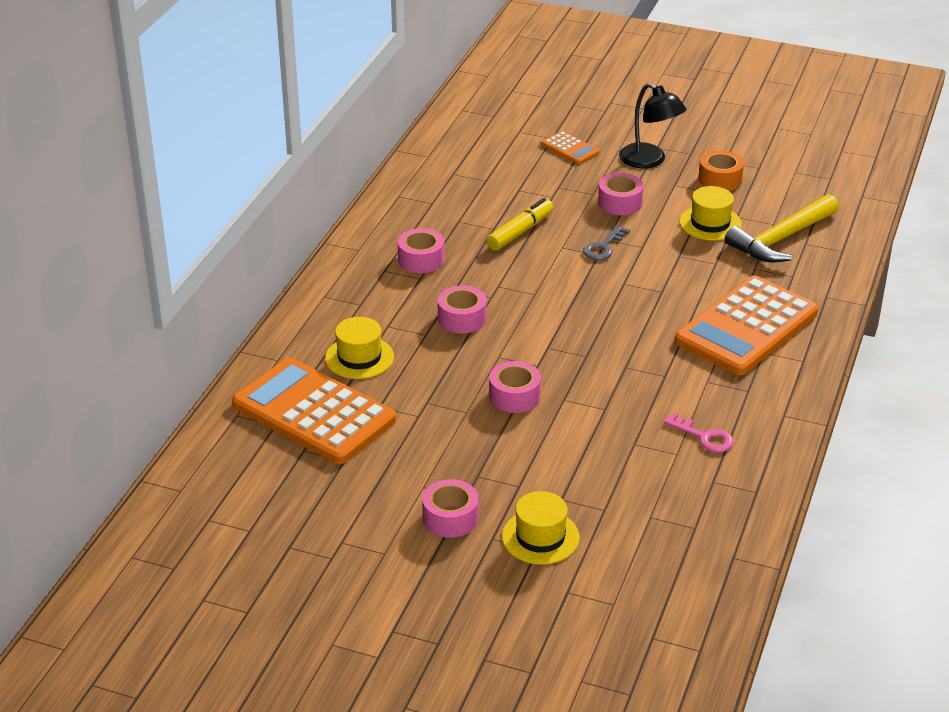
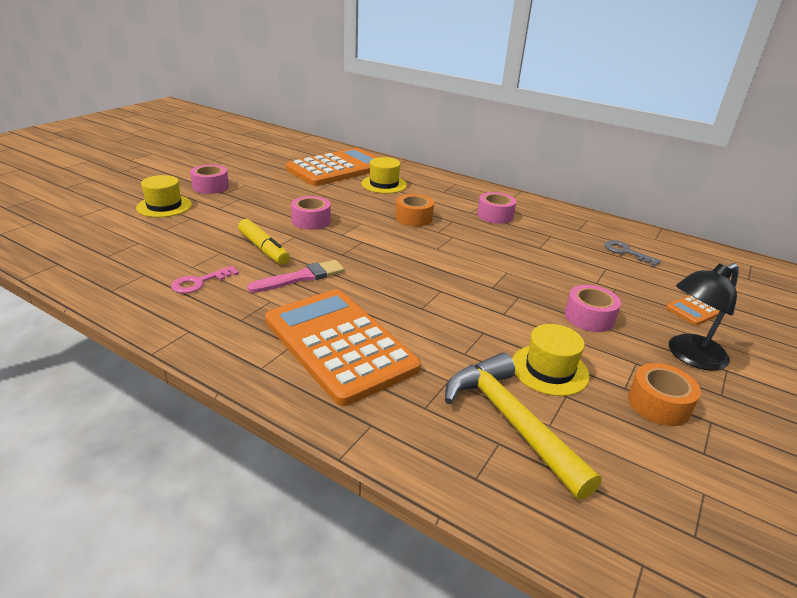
camera: 100 degrees right, 5 degrees down
pink tape [438,285,487,334] -> orange tape [395,194,434,227]
yellow marker [487,198,554,251] -> yellow marker moved to [238,219,290,265]
grey key [583,225,630,260] -> grey key moved to [604,240,661,267]
none -> pink brush [247,260,344,293]

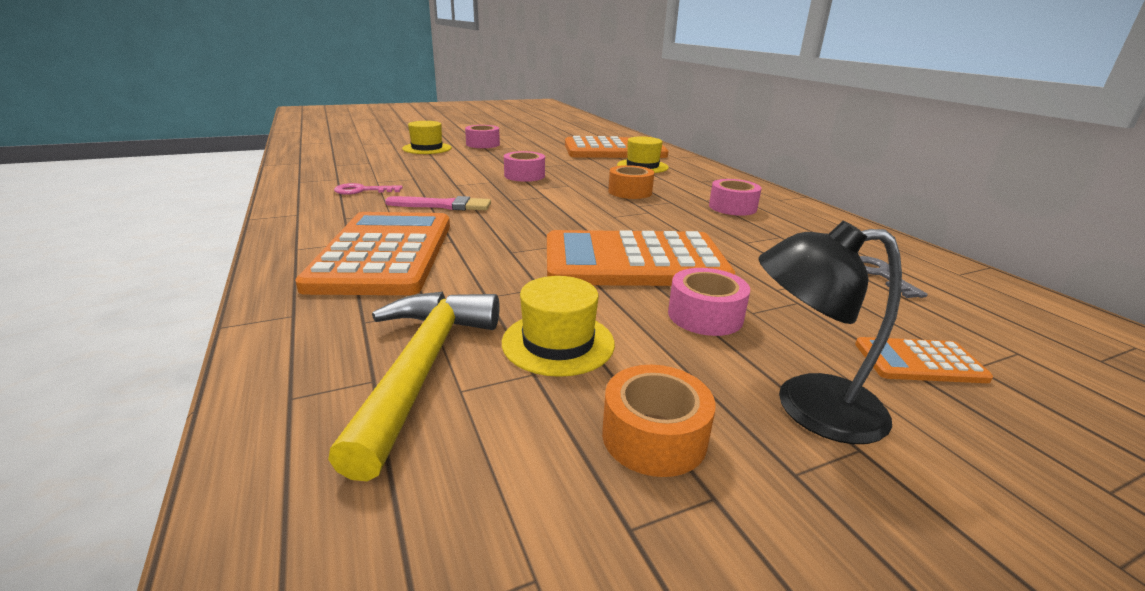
camera: 35 degrees right, 5 degrees down
yellow marker [238,219,290,265] -> none
none -> orange calculator [547,230,735,286]

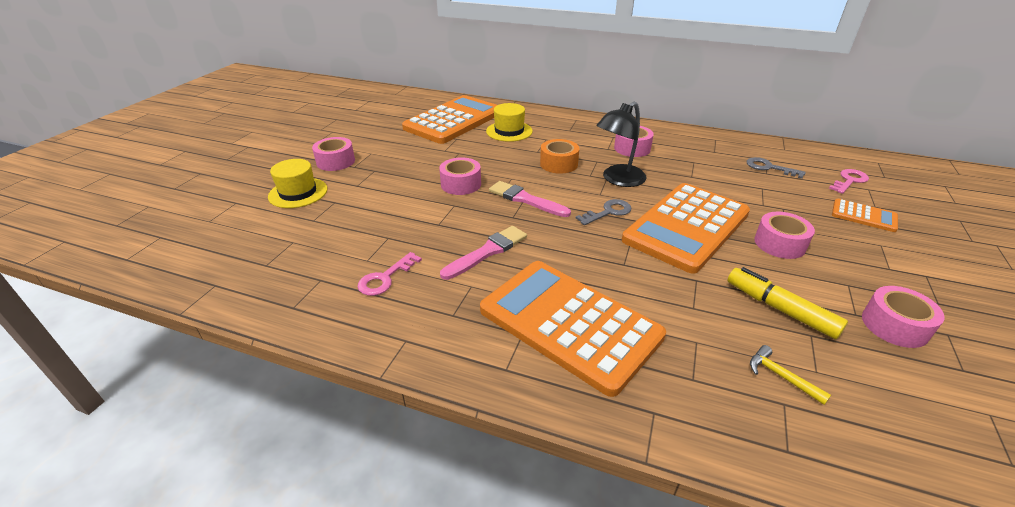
camera: 45 degrees left, 10 degrees up
yellow hammer [328,292,500,481] -> yellow hammer [750,345,831,405], size x0.41
yellow hat [502,276,615,377] -> yellow marker [728,267,848,339]
orange tape [602,365,716,477] -> pink tape [862,286,945,348]
black lamp [758,221,902,444] -> black lamp moved to [596,102,647,187]
orange calculator [855,337,993,383] -> orange calculator turned 105 degrees counterclockwise [832,199,898,232]
none -> pink brush [489,181,571,217]
none -> grey key [576,199,631,225]
none -> pink key [829,169,869,194]

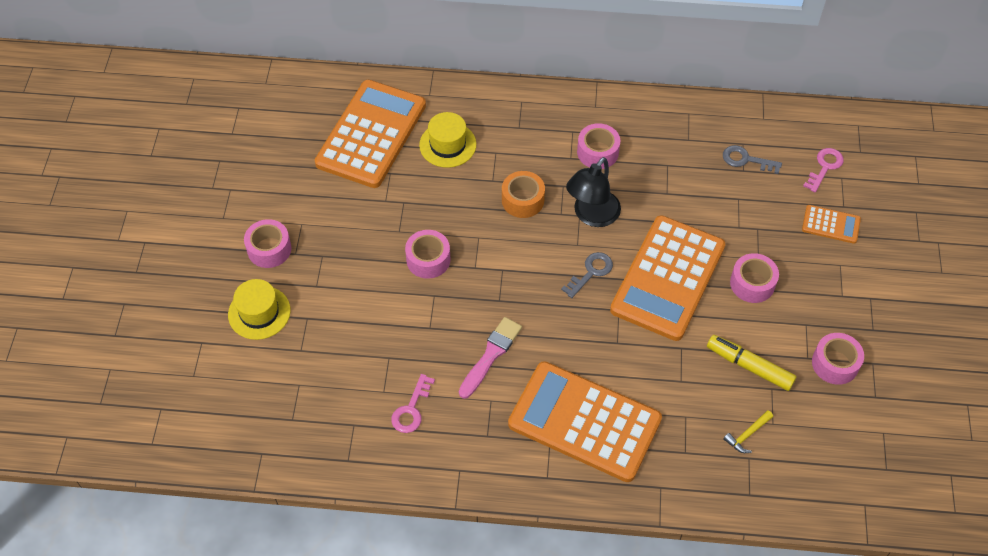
camera: 15 degrees left, 20 degrees up
pink brush [489,181,571,217] -> none
yellow hammer [750,345,831,405] -> yellow hammer turned 75 degrees counterclockwise [723,410,773,453]

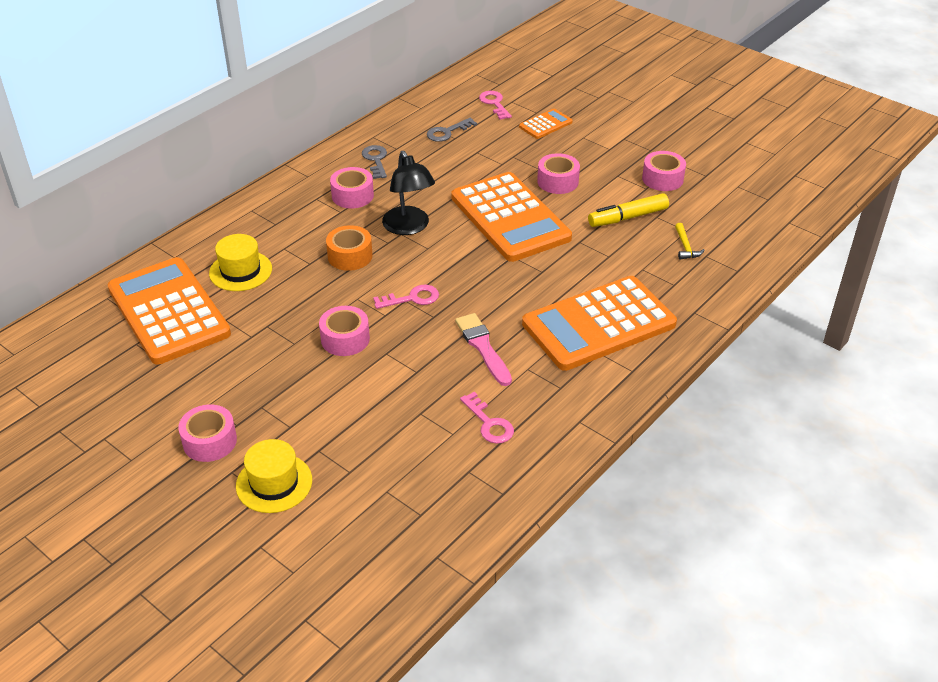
camera: 55 degrees left, 15 degrees down
grey key [561,252,613,298] -> grey key moved to [362,145,387,179]
none -> pink key [373,285,439,309]

